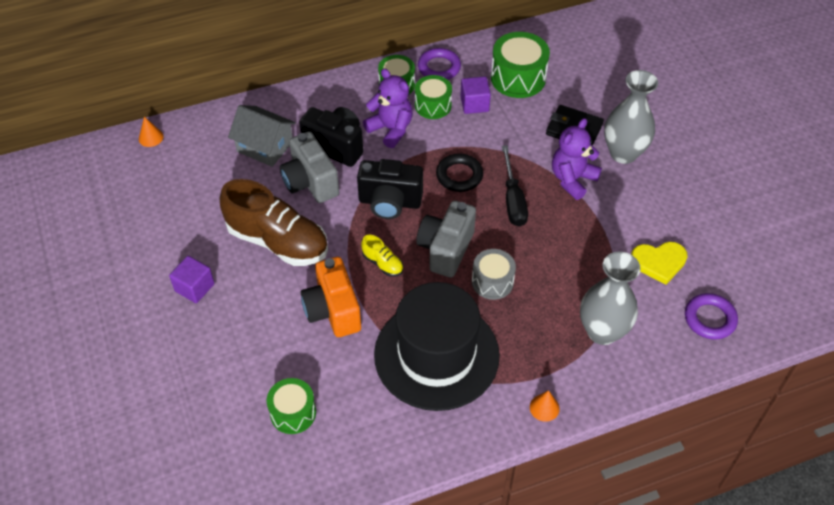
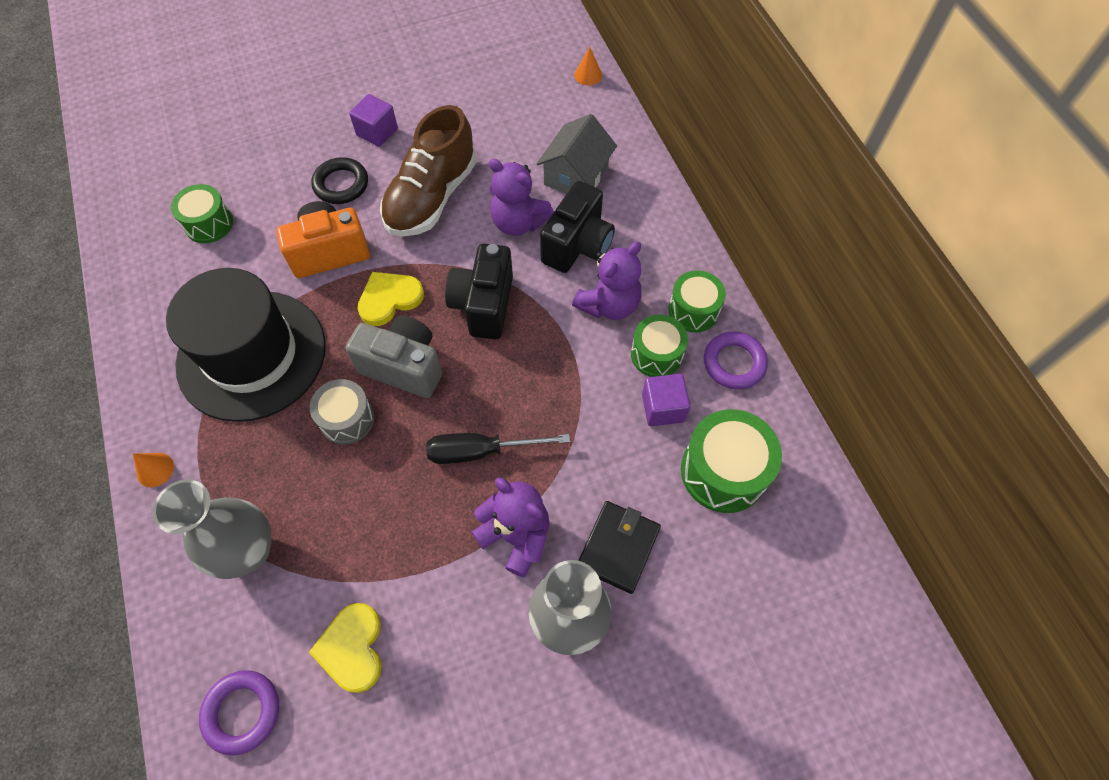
camera: 90 degrees right, 10 degrees up
grey camera [280,132,339,203] -> purple teddy bear [489,159,554,236]
yellow shoe [361,235,403,277] -> yellow heart [357,272,424,326]
black ring [436,154,483,192] -> black ring moved to [311,157,368,204]

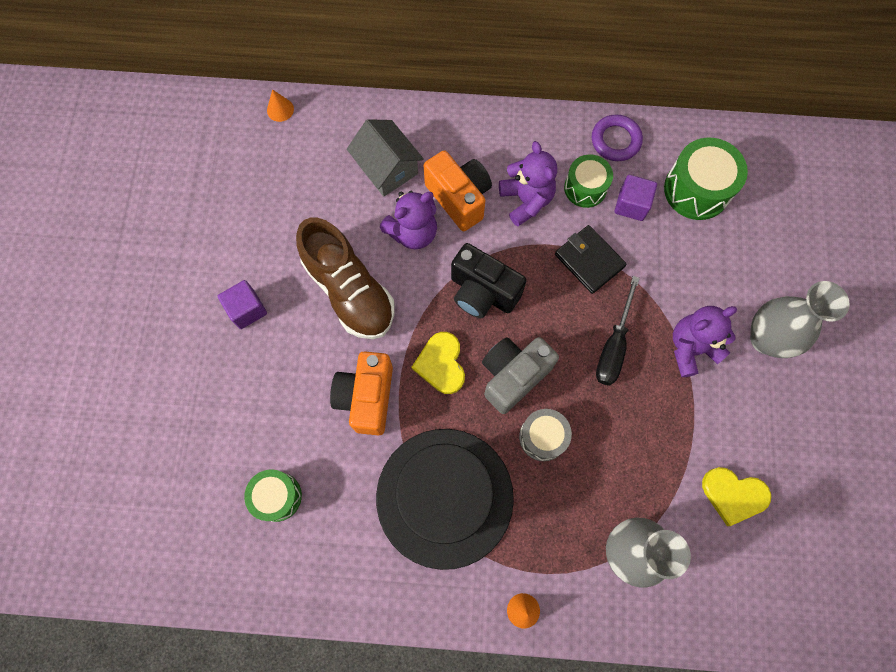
camera: 65 degrees left, 10 degrees up
purple ring [199,670,279,755] -> none
black ring [311,157,368,204] -> none
black camera [540,181,615,273] -> orange camera [424,151,492,231]
black wallet [578,501,661,594] -> black wallet moved to [555,225,627,294]
green drum [668,270,726,333] -> none

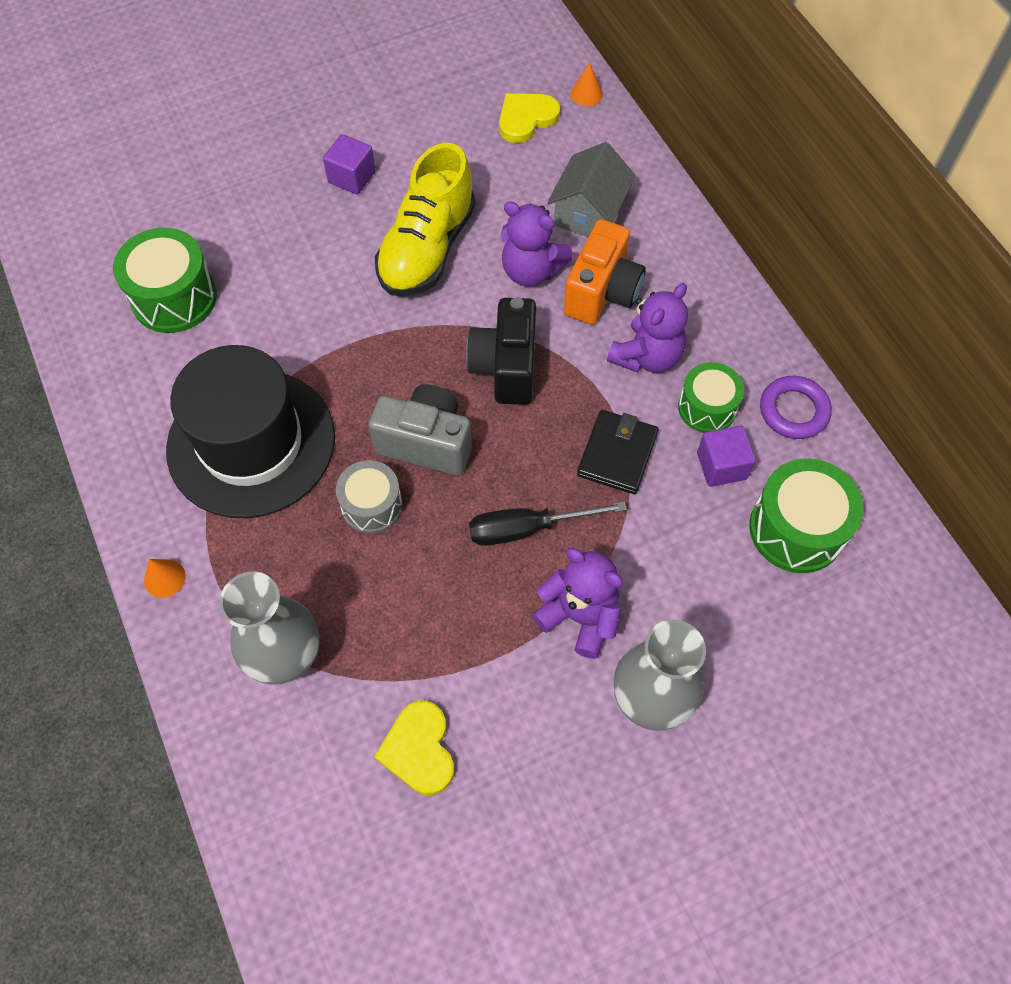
camera: 60 degrees right, 10 degrees down
green drum [244,469,302,522] -> green drum [113,228,217,333], size x1.53
brown shoe [296,218,395,339] -> yellow shoe [375,143,475,296]
orange camera [330,351,393,436] -> none
yellow heart [411,332,465,394] -> yellow heart moved to [499,93,560,143]

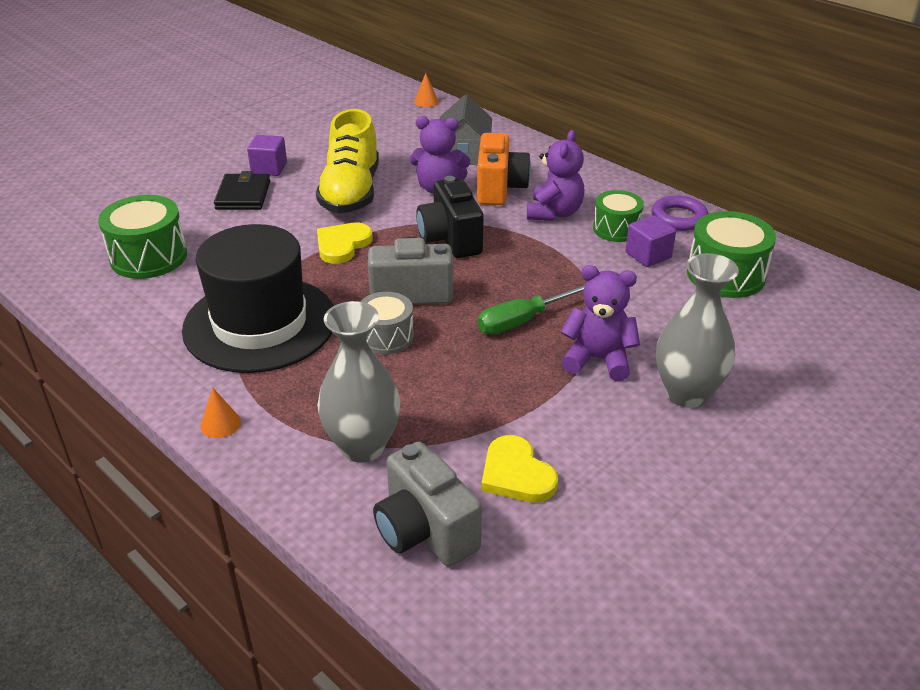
camera: 20 degrees left, 25 degrees down
black screwdriver [469,501,627,546] -> green screwdriver [478,284,585,334]
yellow heart [499,93,560,143] -> yellow heart moved to [317,223,373,264]
black wallet [577,410,658,494] -> black wallet moved to [214,171,270,210]
none -> grey camera [373,442,482,567]

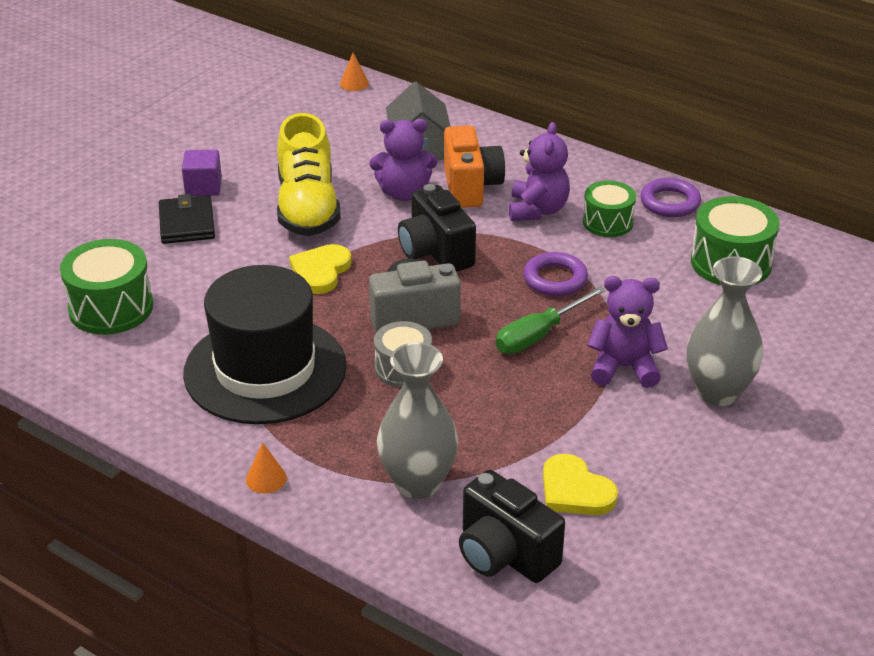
camera: 10 degrees left, 0 degrees up
grey camera [373,442,482,567] -> black camera [459,470,565,583]
purple cube [625,215,676,267] -> none
none -> purple ring [523,252,588,296]

